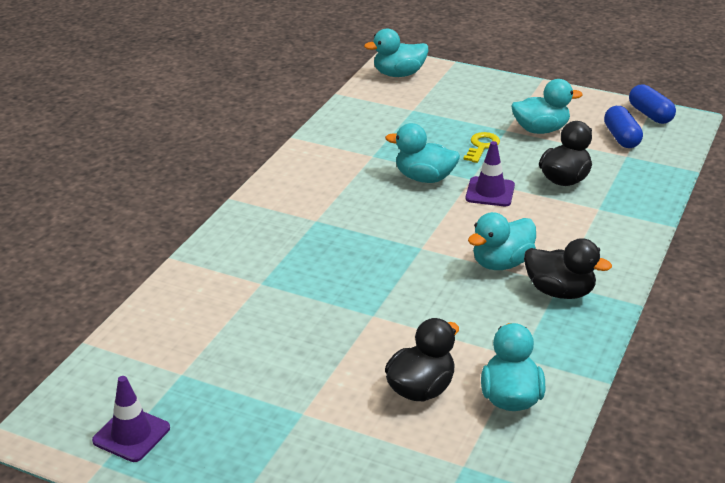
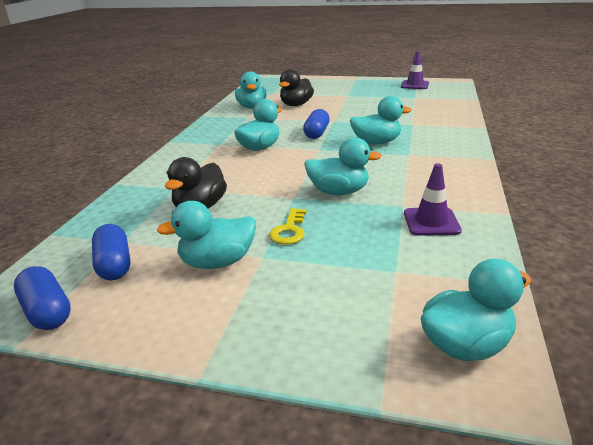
camera: 170 degrees right, 5 degrees down
purple traffic cone [466,141,515,206] -> purple traffic cone moved to [404,163,462,236]
black duck [524,238,612,299] -> none
none -> blue capsule [303,109,330,139]
none -> turquoise duck [350,96,412,144]

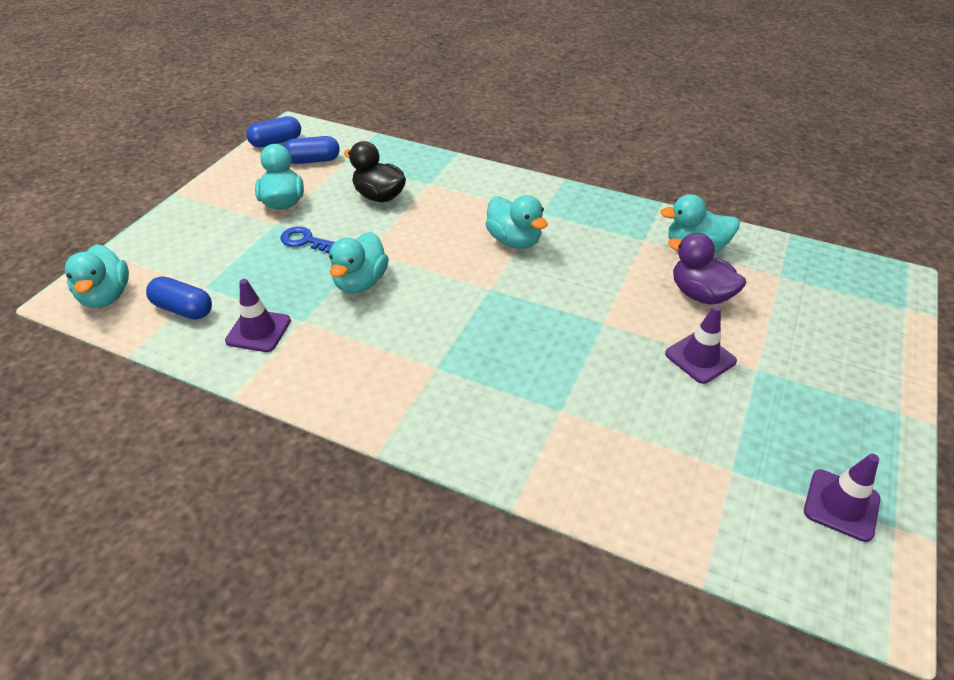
camera: 100 degrees right, 15 degrees up
yellow key [269,208,307,245] -> blue key [281,227,335,254]
black duck [279,69,314,106] -> purple duck [668,233,746,305]
blue capsule [303,109,330,139] -> blue capsule moved to [146,276,212,320]
turquoise duck [350,96,412,144] -> none
none -> purple traffic cone [665,305,737,384]

